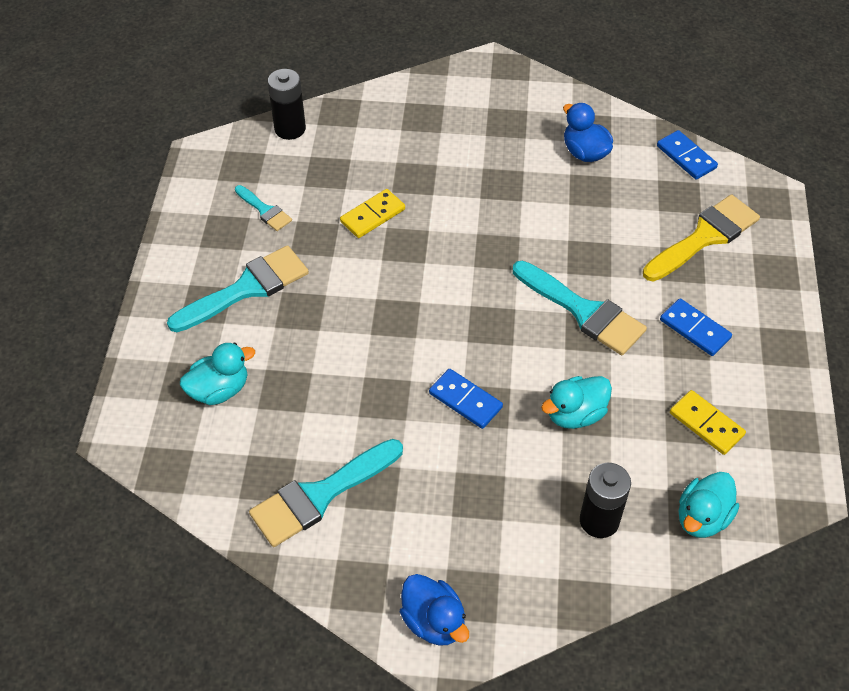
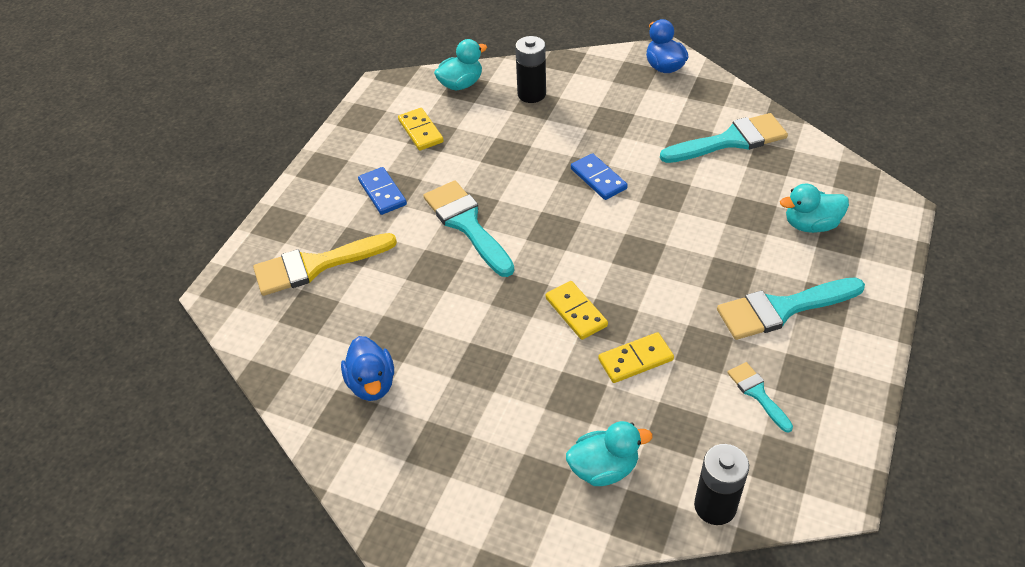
camera: 160 degrees left, 5 degrees down
turquoise duck [541,376,612,429] -> turquoise duck moved to [566,421,652,486]
blue domino [657,130,718,180] -> none
none -> yellow domino [546,281,608,340]

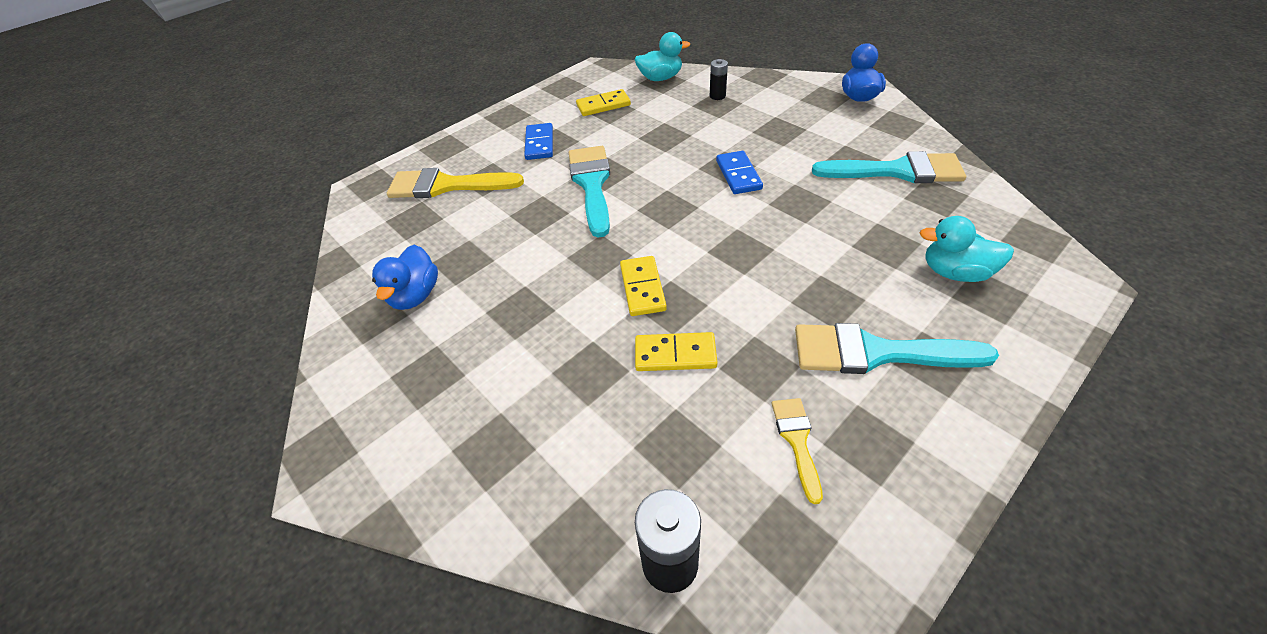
camera: 25 degrees right, 0 degrees up
yellow domino [398,108,444,151] -> yellow domino turned 75 degrees clockwise [576,89,631,116]
black battery [515,36,546,103] -> black battery [710,59,728,100], size x0.59
turquoise duck [566,421,652,486] -> none
turquoise brush [727,362,793,433] -> yellow brush [772,398,823,504]

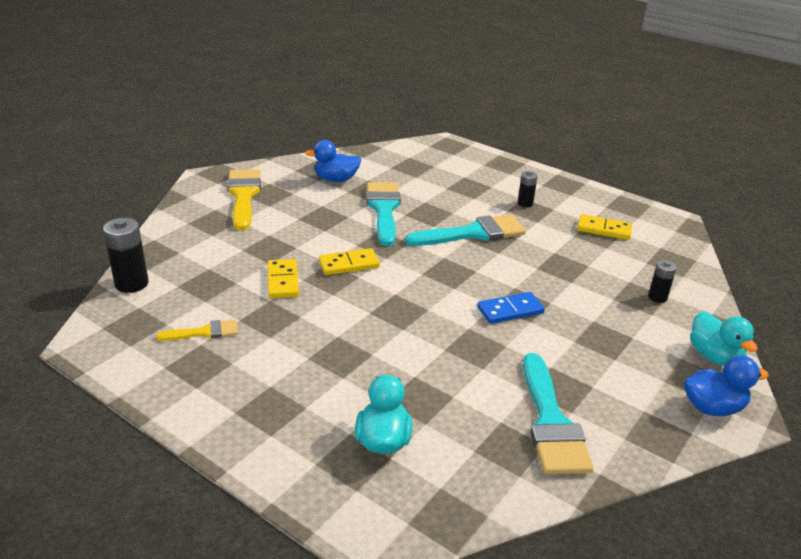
camera: 75 degrees right, 15 degrees down
yellow brush [387,168,524,198] -> yellow brush moved to [227,169,261,231]
blue domino [524,123,553,160] -> black battery [518,171,538,207]
yellow domino [576,89,631,116] -> yellow domino turned 45 degrees counterclockwise [577,214,632,240]
turquoise duck [635,32,690,81] -> turquoise duck moved to [690,311,758,366]
turquoise brush [795,323,999,374] -> turquoise brush moved to [367,182,401,246]

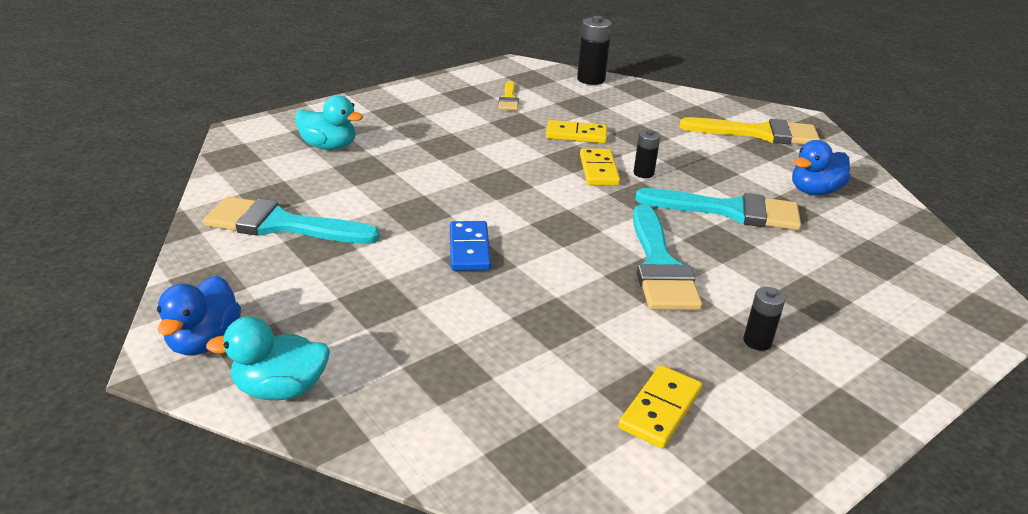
camera: 105 degrees right, 0 degrees up
blue duck [305,140,361,182] -> blue duck turned 135 degrees counterclockwise [792,140,850,196]
black battery [648,260,677,303] -> black battery moved to [634,130,660,178]

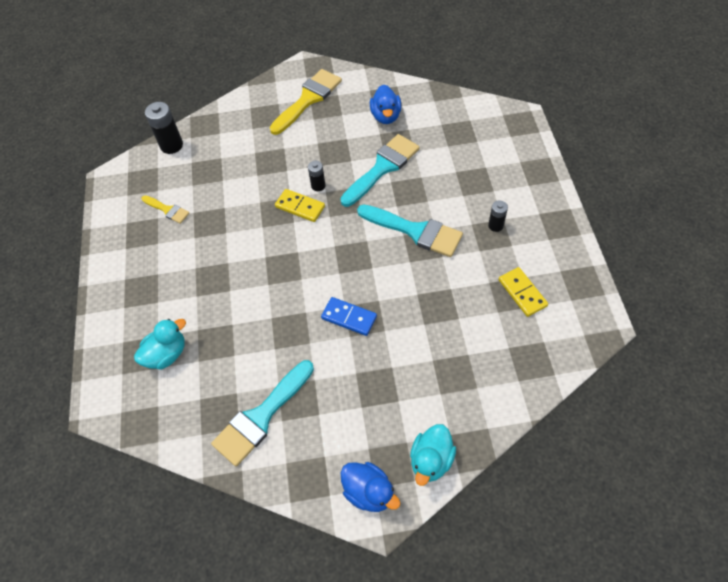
camera: 55 degrees left, 25 degrees up
yellow domino [546,120,607,143] -> none

